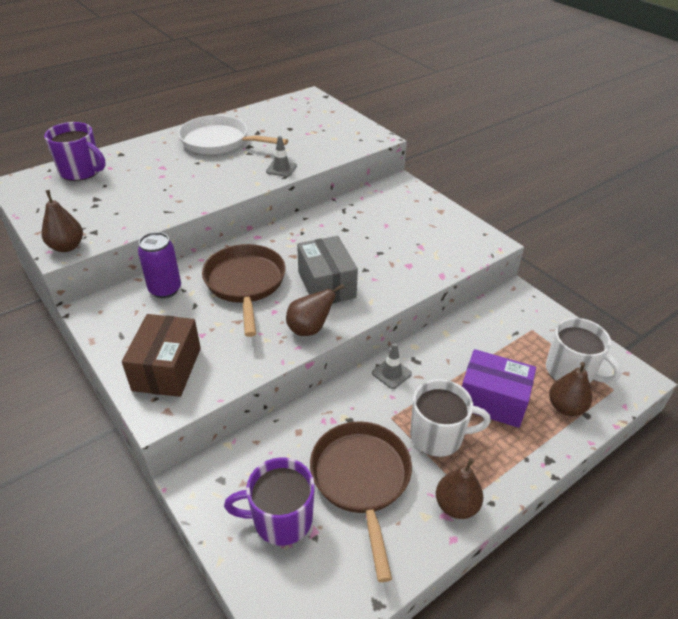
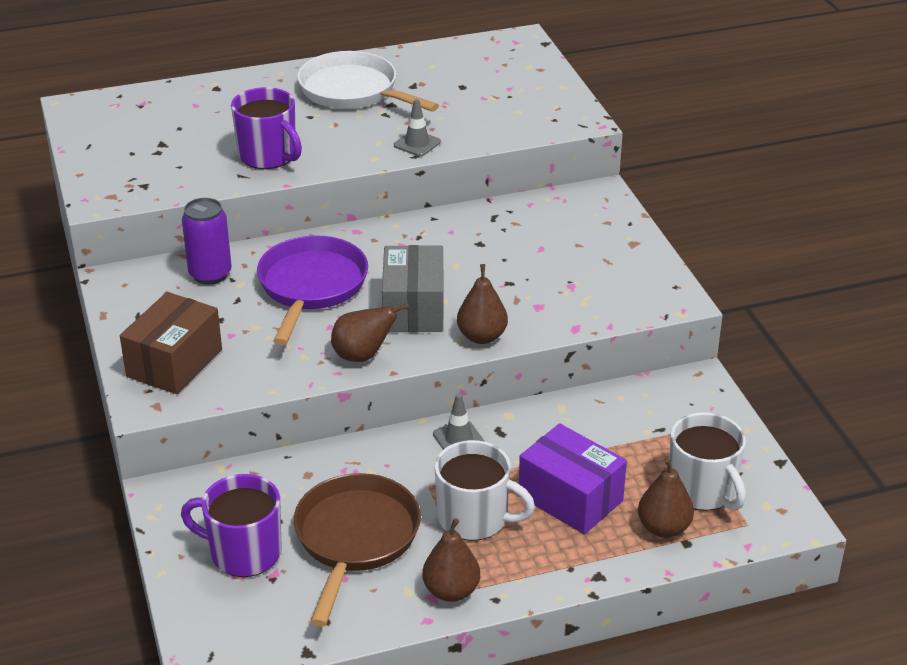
camera: 20 degrees right, 5 degrees down
brown pear [41,190,83,252] -> brown pear moved to [457,264,508,344]
purple mug [44,122,105,181] -> purple mug moved to [231,87,302,169]
brown pan [202,244,286,337] -> purple pan [257,235,368,346]

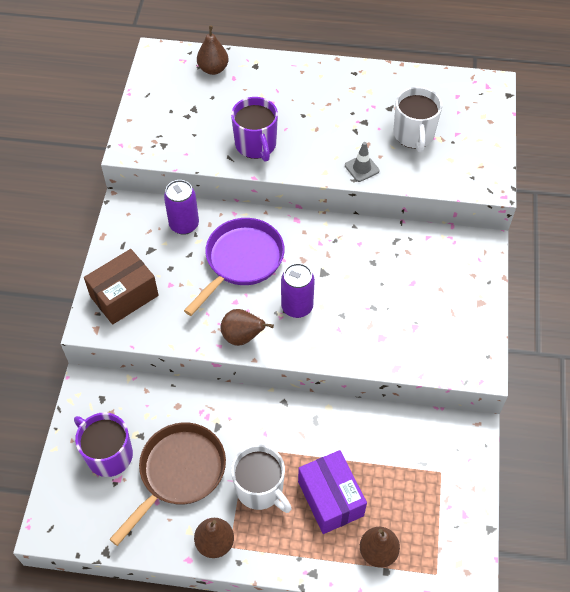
camera: 25 degrees right, 20 degrees up
white pan [297,51,439,111] -> none
grey box [382,245,443,332] -> purple can [281,263,315,318]
grey traffic cone [433,394,485,449] -> none
brown pear [457,264,508,344] -> brown pear moved to [197,26,229,75]
white mug [669,412,746,511] -> white mug moved to [394,87,442,152]

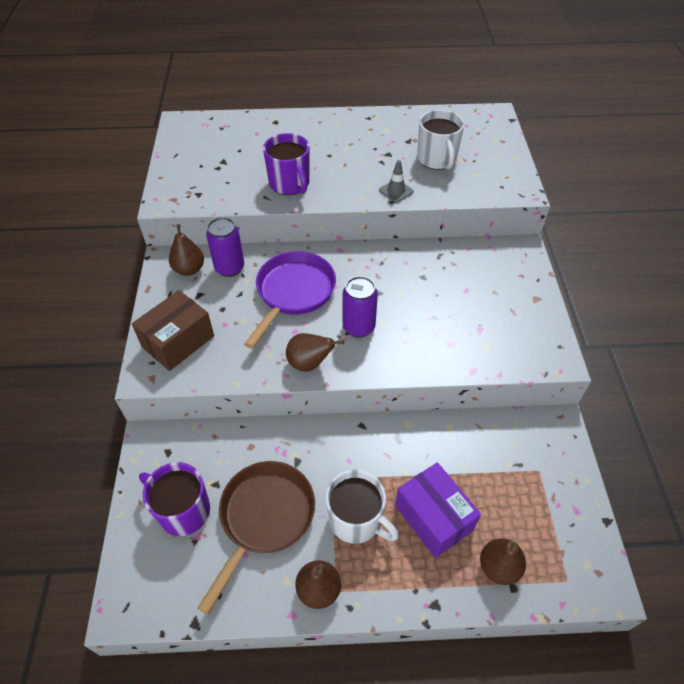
camera: 10 degrees left, 5 degrees down
brown pear [197,26,229,75] -> brown pear moved to [169,224,204,276]

